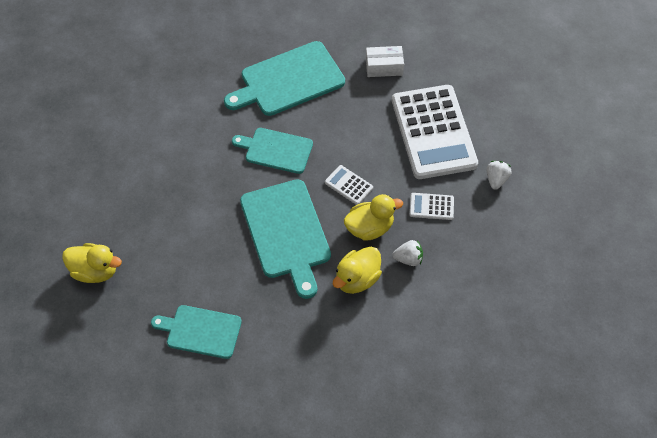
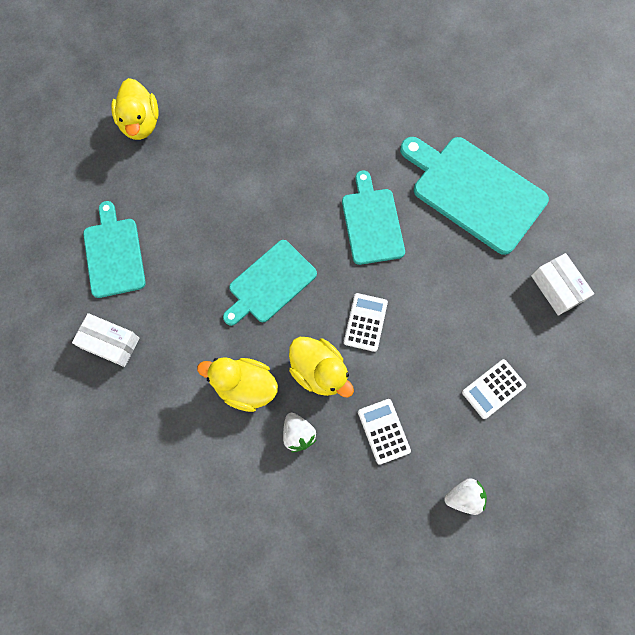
camera: 65 degrees right, 15 degrees up
turquoise cutting board [240,179,331,299] -> turquoise cutting board [223,240,317,326], size x0.64
white calculator [392,85,478,179] -> white calculator [462,359,526,419], size x0.40
none -> white box [72,313,139,367]

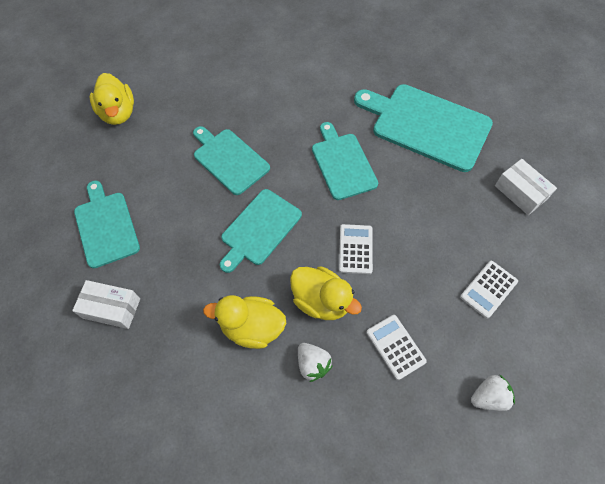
camera: 10 degrees left, 10 degrees down
none -> turquoise cutting board [193,126,270,195]

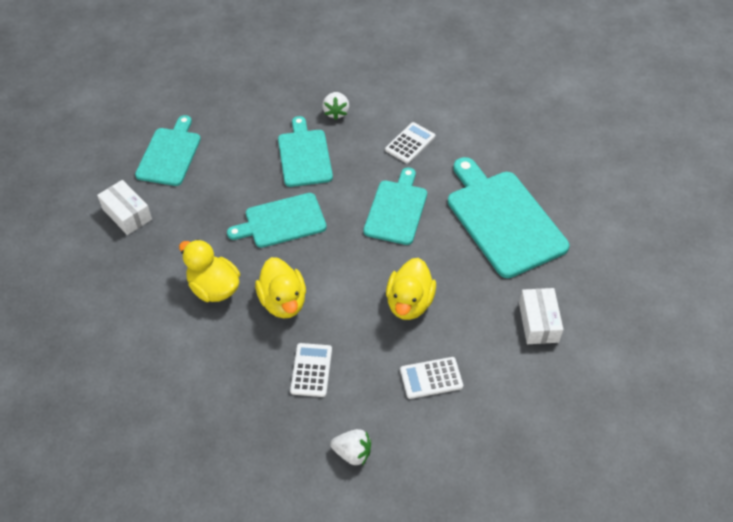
camera: 35 degrees right, 10 degrees down
yellow duck [90,73,134,125] -> yellow duck moved to [386,258,436,320]
white strawberry [298,343,333,382] -> white strawberry moved to [322,92,349,120]
white calculator [339,224,373,274] -> white calculator moved to [385,122,435,164]

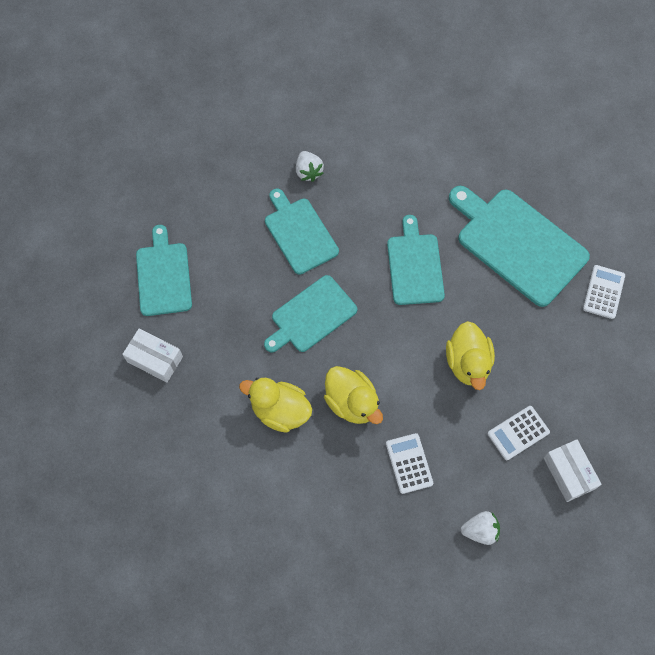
camera: 20 degrees left, 15 degrees up
white calculator [385,122,435,164] -> white calculator moved to [583,265,625,319]
white box [519,288,564,344] -> white box moved to [543,439,602,502]

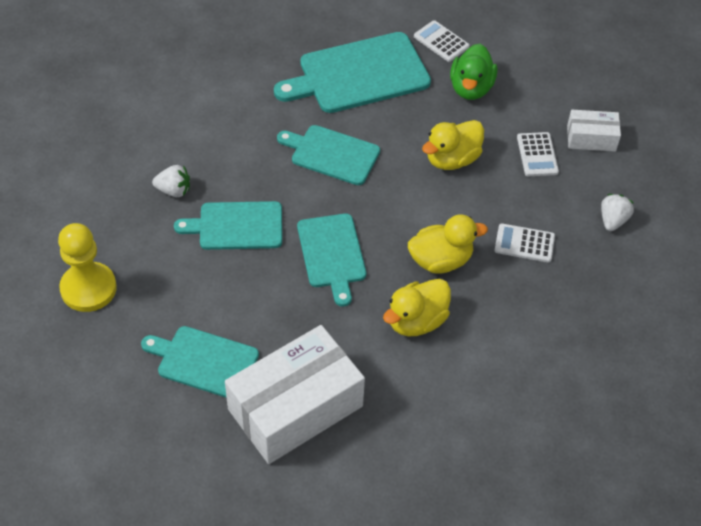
camera: 65 degrees left, 15 degrees down
white box [122,329,183,383] -> white box [225,325,365,464], size x2.03
yellow duck [446,321,495,390] -> yellow duck turned 120 degrees clockwise [422,120,484,170]
none -> yellow pawn [58,223,117,312]
none -> green duck [450,44,497,100]

